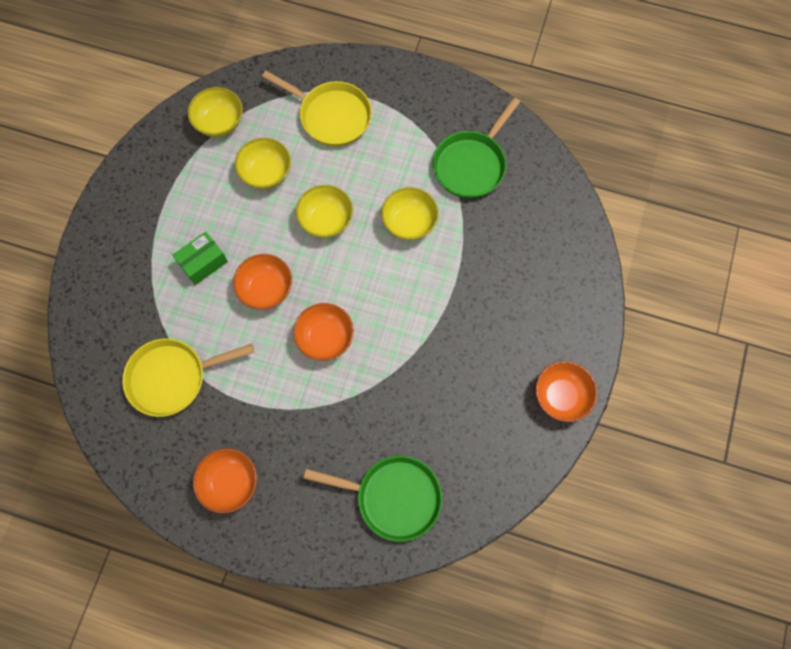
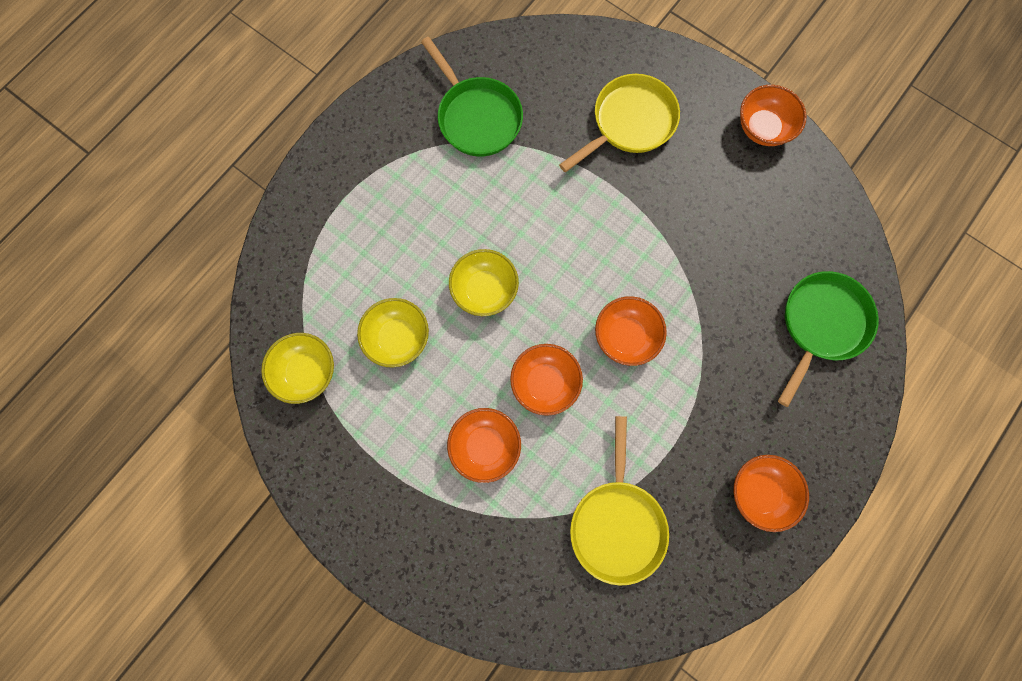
camera: 70 degrees left, 5 degrees up
green box [172,231,228,285] -> orange bowl [447,408,521,483]
yellow pan [262,71,372,147] -> yellow pan moved to [559,74,680,172]
yellow bowl [381,187,439,240] -> none

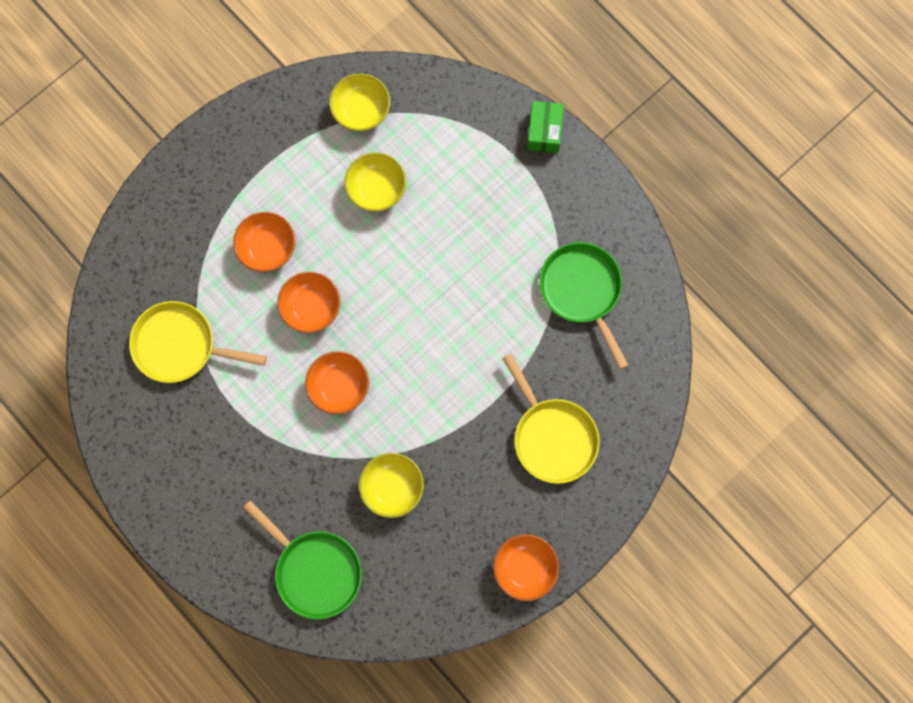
camera: 100 degrees right, 0 degrees up
green pan [421,37,523,156] -> green pan turned 90 degrees clockwise [539,242,629,370]
yellow bowl [449,249,519,316] -> yellow bowl moved to [359,453,424,518]
orange bowl [734,455,809,532] -> none
none -> green box [527,101,564,153]

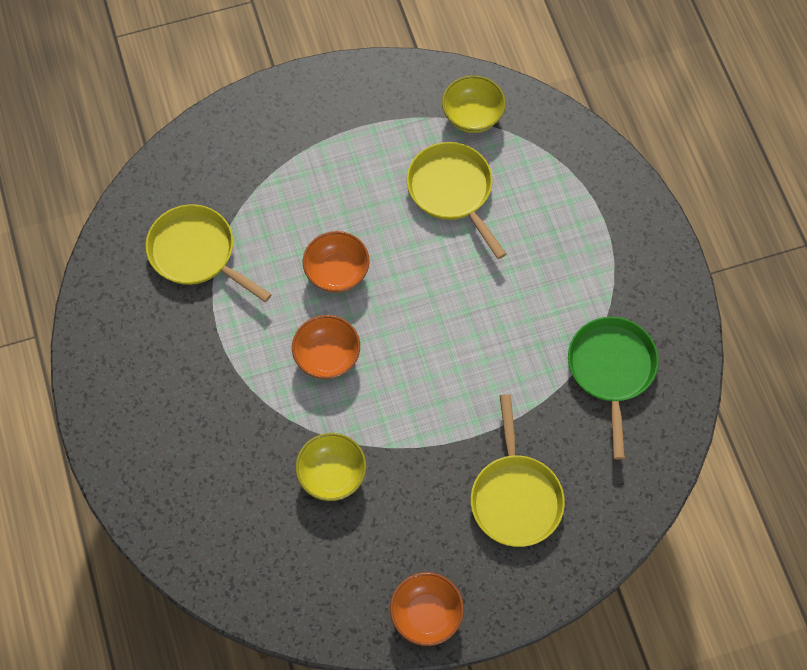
camera: 25 degrees right, 10 degrees down
orange bowl [233,212,296,272] -> none
green pan [243,501,362,619] -> none
yellow bowl [344,153,406,212] -> yellow pan [407,142,506,259]
green box [527,101,564,153] -> none

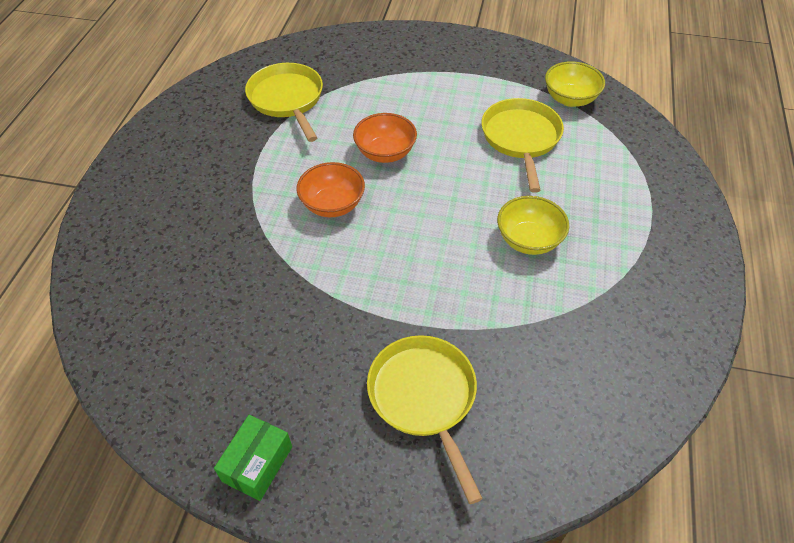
camera: 30 degrees right, 15 degrees down
yellow bowl [295,433,366,501] -> yellow bowl moved to [497,196,569,255]
orange bowl [390,572,464,646] -> green box [214,415,292,501]
yellow pan [471,394,565,547] -> yellow pan turned 135 degrees clockwise [367,335,483,504]
green pan [568,317,658,459] -> none

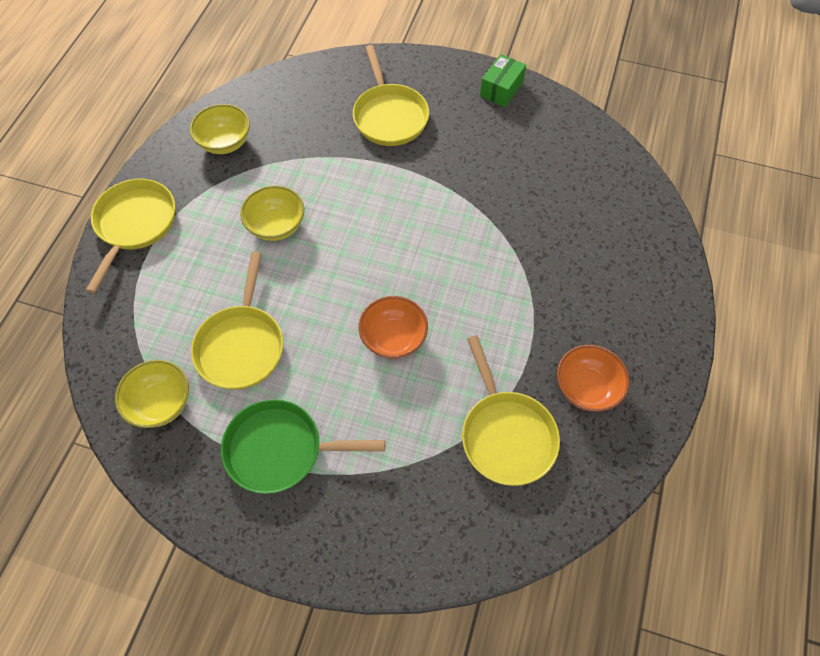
camera: 175 degrees left, 10 degrees up
orange bowl [296,162,365,217] -> orange bowl moved to [557,345,630,411]
none -> yellow pan [86,179,175,293]
none -> yellow bowl [190,104,250,154]
none -> green pan [221,399,385,494]

